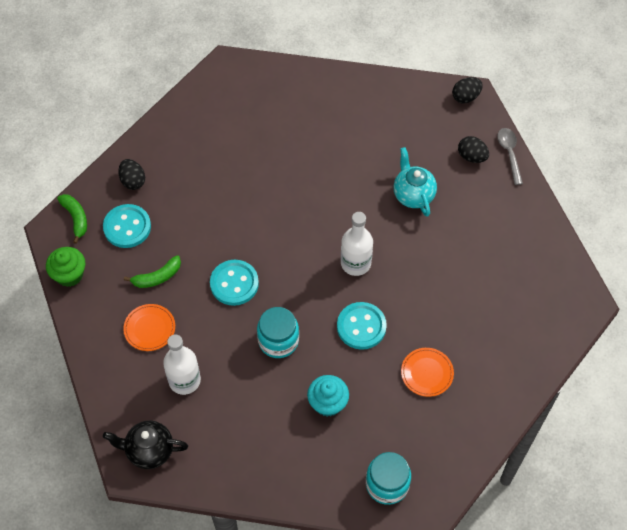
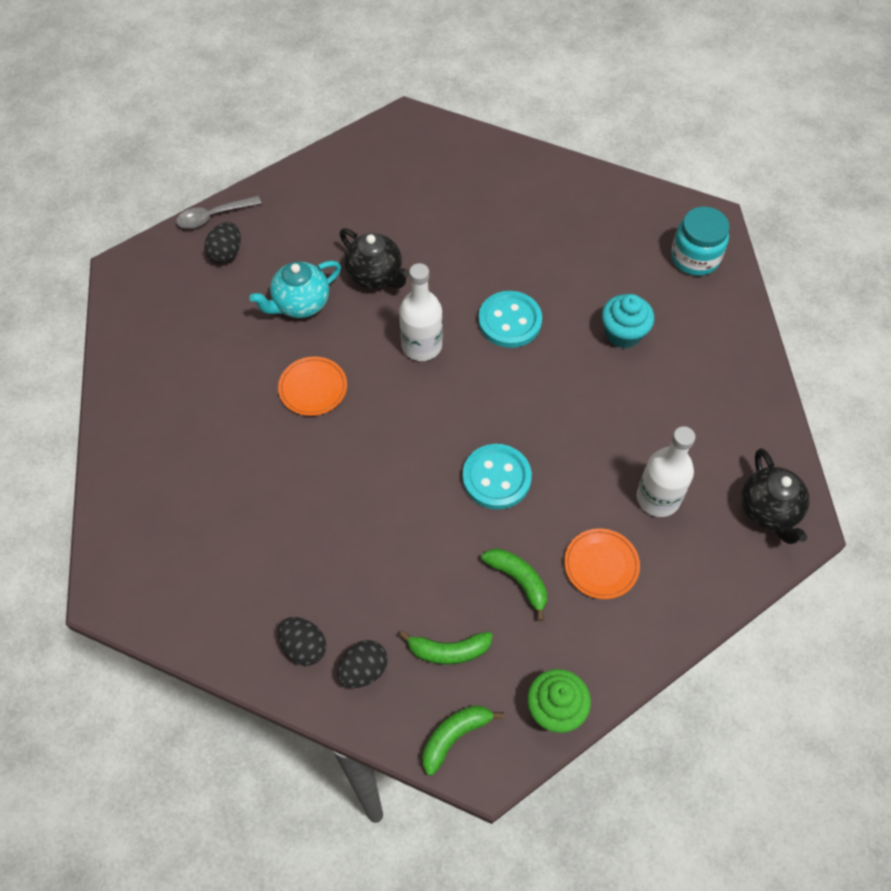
camera: 105 degrees left, 0 degrees up
turquoise button [103,204,151,248] -> green banana [399,630,493,665]
turquoise jar [257,307,299,358] -> none
orange plate [401,348,454,397] -> orange plate moved to [278,357,347,416]
black egg [452,77,483,103] -> black egg moved to [278,617,326,666]
none -> black teapot [339,228,409,289]

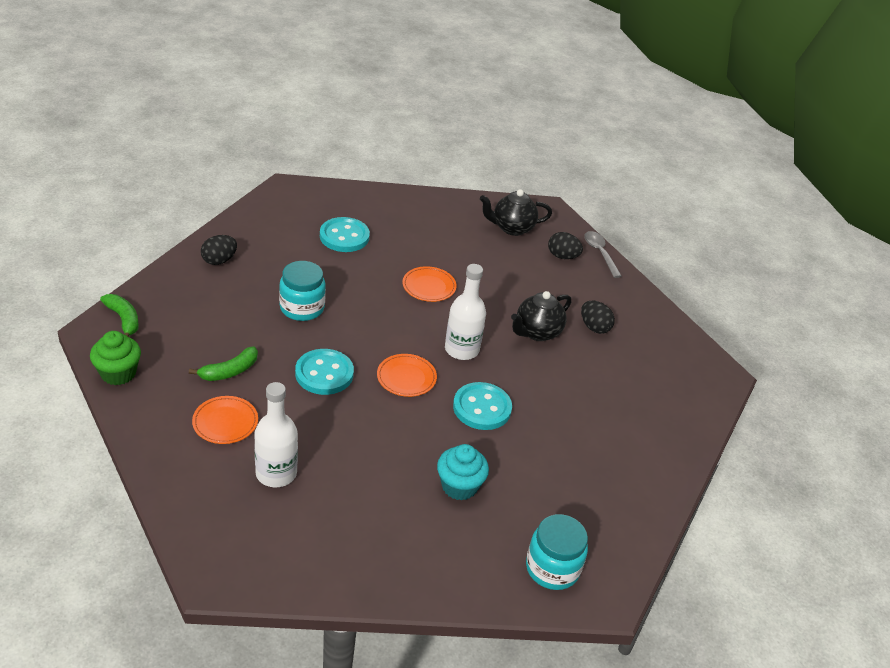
camera: 90 degrees right, 20 degrees down
turquoise teapot [249,261,341,318] -> none
black egg [337,640,388,688] -> black egg moved to [581,301,615,334]
green banana [399,630,493,665] -> none
black teapot [741,448,809,544] -> black teapot moved to [480,189,552,236]
none -> turquoise jar [279,261,326,321]
none -> turquoise button [320,217,370,252]
none -> orange plate [377,354,437,397]

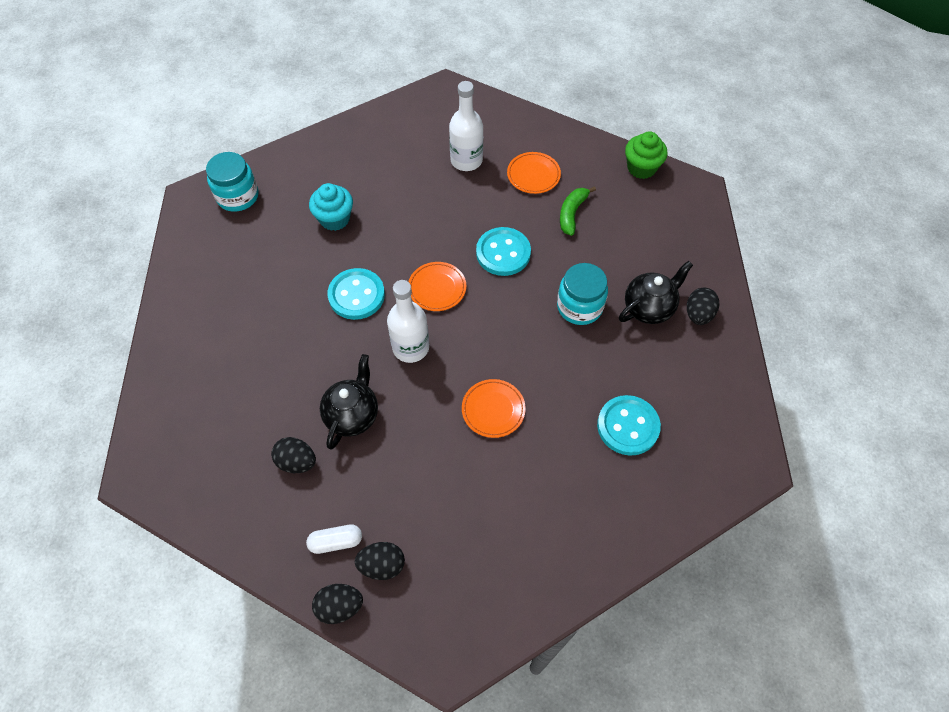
camera: 155 degrees right, 20 degrees up
green banana [100,294,139,337] -> none
black teapot [480,189,552,236] -> black teapot moved to [619,261,693,324]
grey spoon [584,231,622,278] -> black egg [312,584,363,624]
none -> white capsule [306,524,362,554]

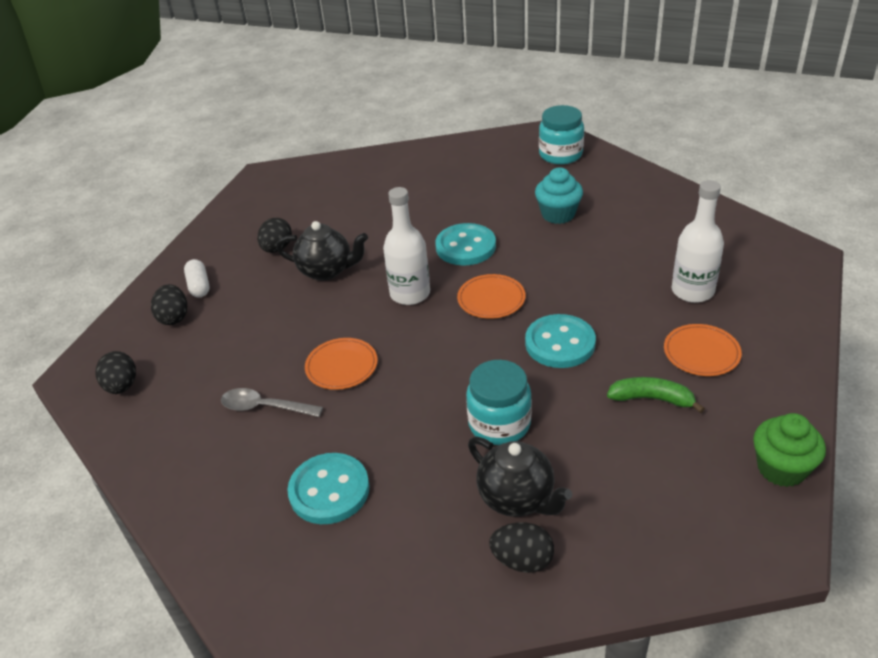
camera: 85 degrees right, 20 degrees down
black egg [312,584,363,624] -> black egg moved to [96,351,136,394]
none -> grey spoon [221,388,323,417]

